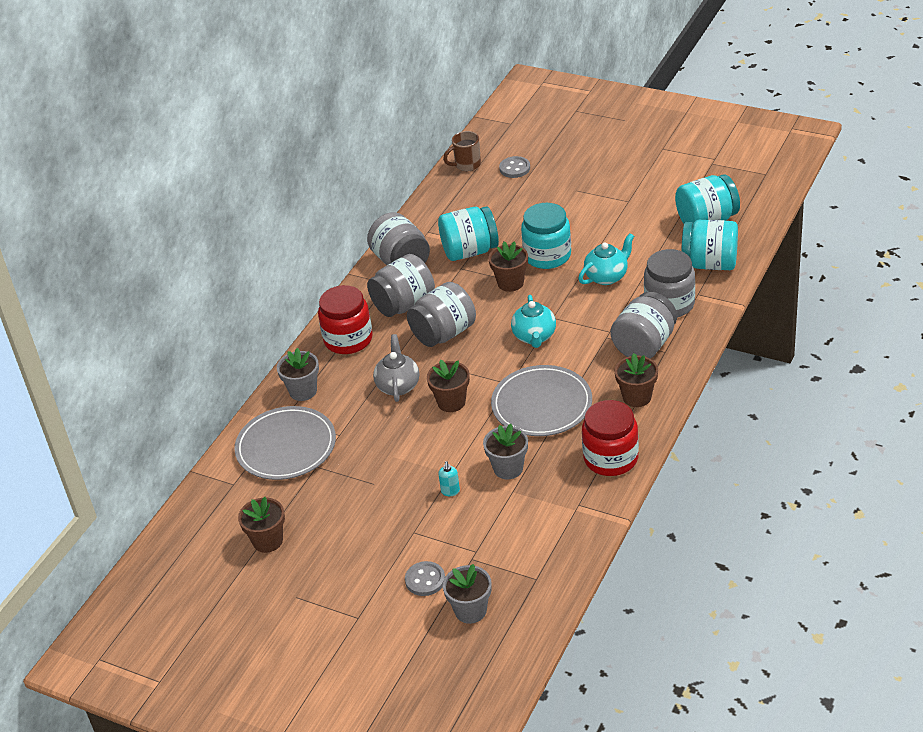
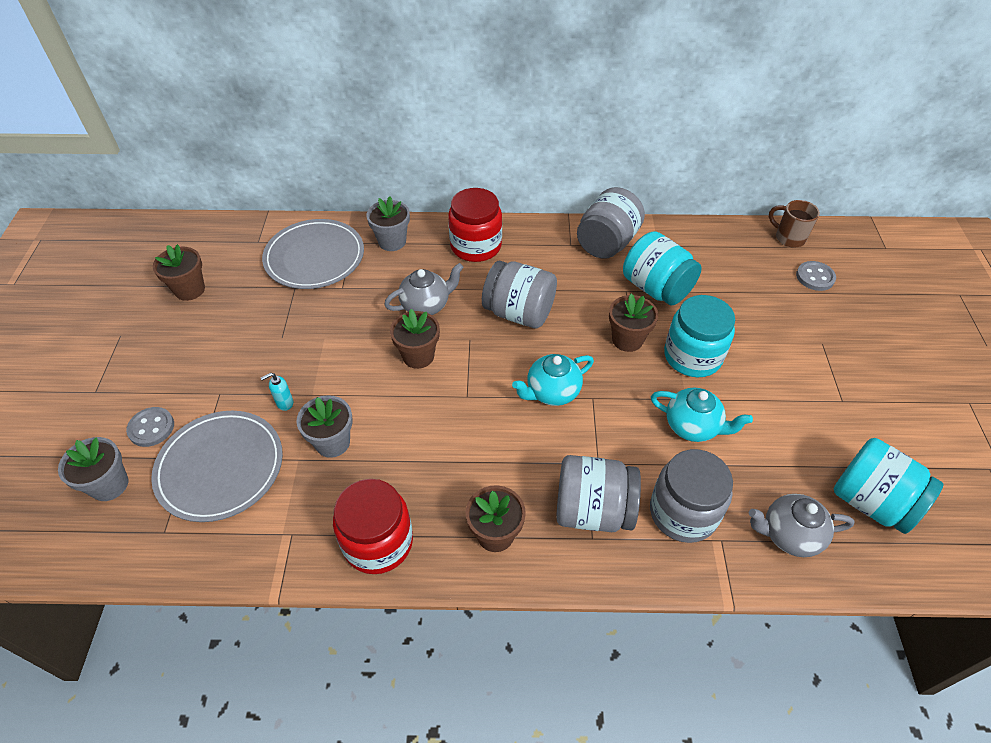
camera: 60 degrees right, 10 degrees up
grey jar [367,254,435,317] -> none
grey plate [491,365,592,436] -> grey plate moved to [151,411,283,522]
turquoise jar [681,220,738,270] -> grey teapot [749,494,855,557]

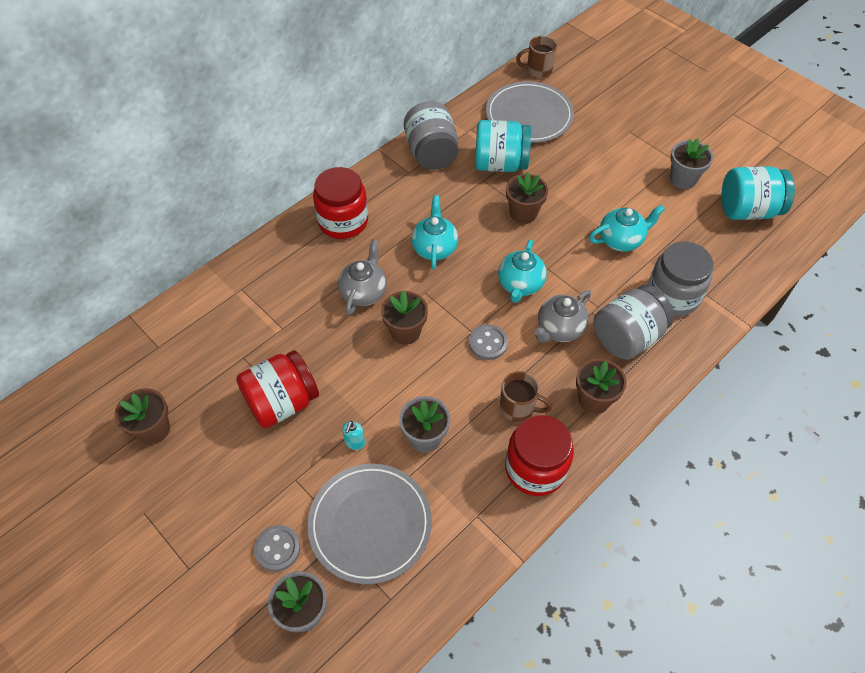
camera: 45 degrees left, 5 degrees up
grey plate [262,219,364,289] -> grey plate moved to [486,81,574,143]
grey flower pot [366,197,410,251] -> grey flower pot moved to [670,138,713,189]
grey jar [482,261,557,329] -> turquoise teapot [411,195,458,270]
turquoise jar [664,295,735,377] -> none
grey teapot [749,494,855,557] -> grey teapot moved to [534,290,591,343]
grey button [796,261,836,291] -> grey button moved to [469,324,508,360]
none -> red jar [236,350,319,428]
none -> brown mug [500,371,552,422]

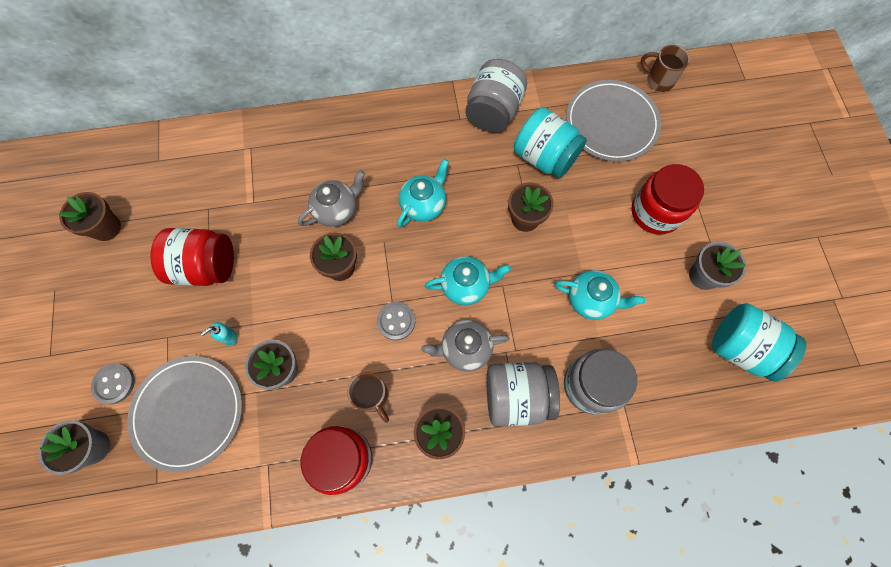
camera: 35 degrees right, 15 degrees up
red jar [313,167,368,239] -> red jar moved to [631,164,704,235]
turquoise teapot [498,239,547,303] -> turquoise teapot turned 150 degrees counterclockwise [425,256,511,305]

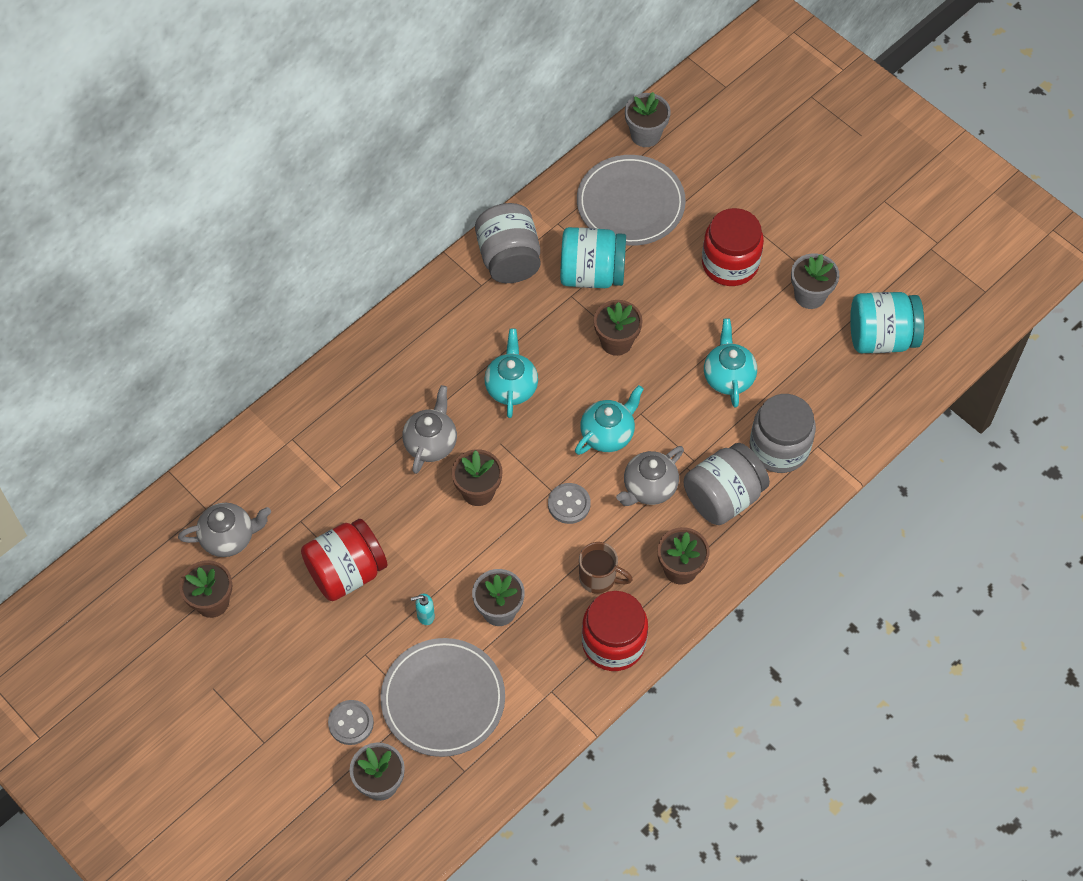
camera: 35 degrees left, 10 degrees down
turquoise soap dispenser [201,322,238,346] -> turquoise soap dispenser turned 60 degrees clockwise [411,594,435,625]
turquoise teapot [554,270,645,320] -> turquoise teapot turned 75 degrees counterclockwise [704,318,757,407]
brown mug [640,45,690,92] -> grey flower pot [625,92,671,147]
none -> grey teapot [178,503,271,557]

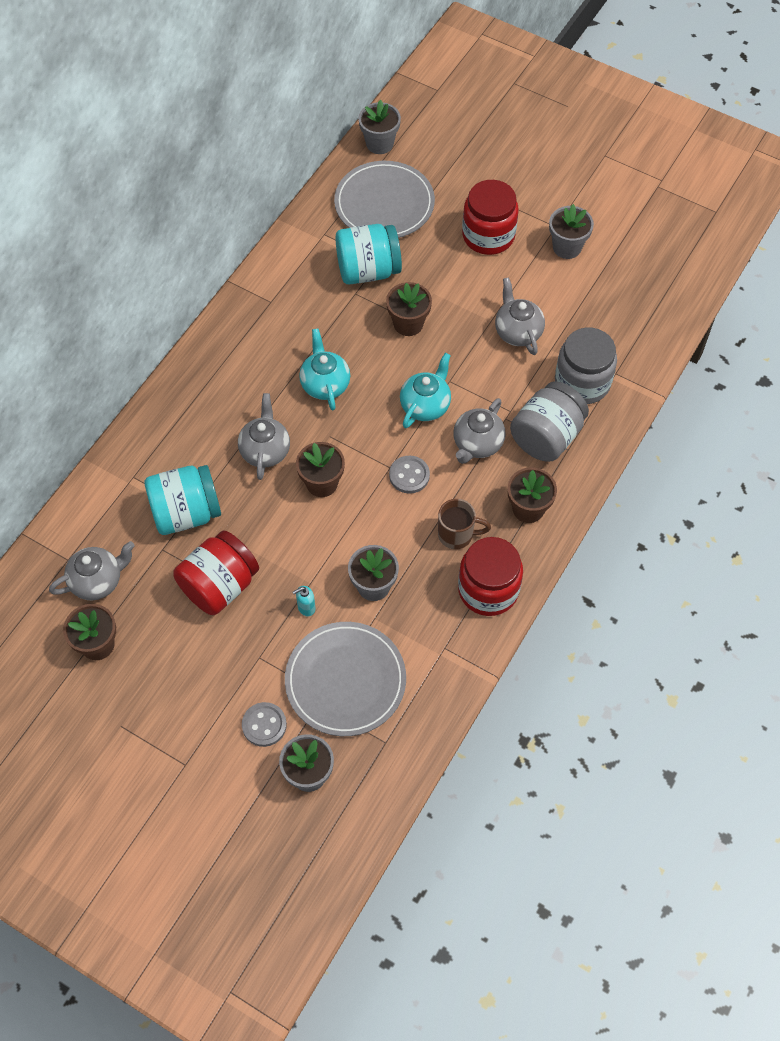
camera: 15 degrees left, 0 degrees up
grey jar [475,203,540,283] -> none
turquoise teapot [704,318,757,407] -> grey teapot [495,277,545,355]
turquoise jar [850,292,924,353] -> turquoise jar moved to [145,465,221,535]

